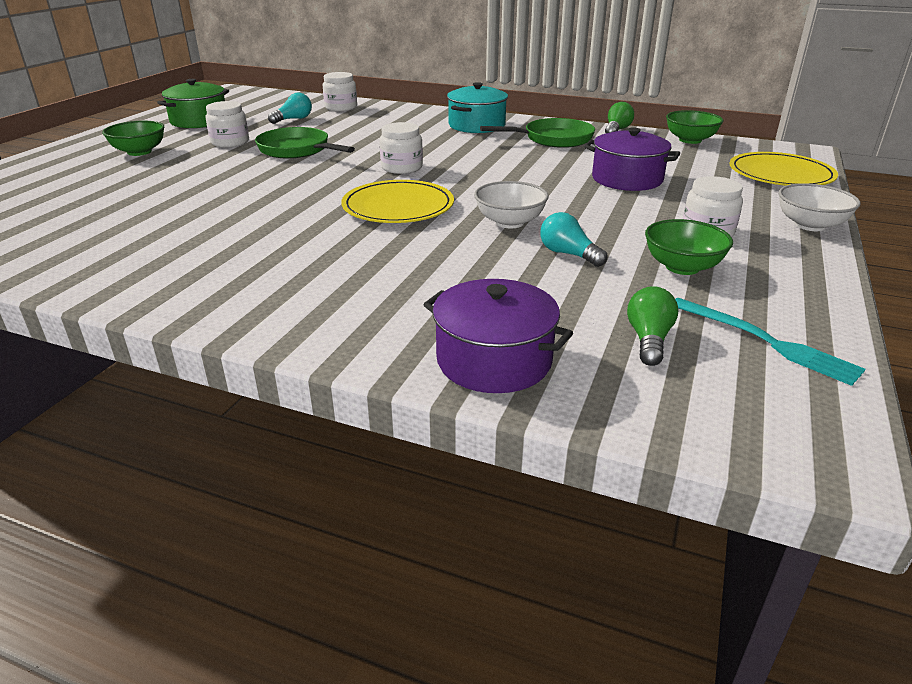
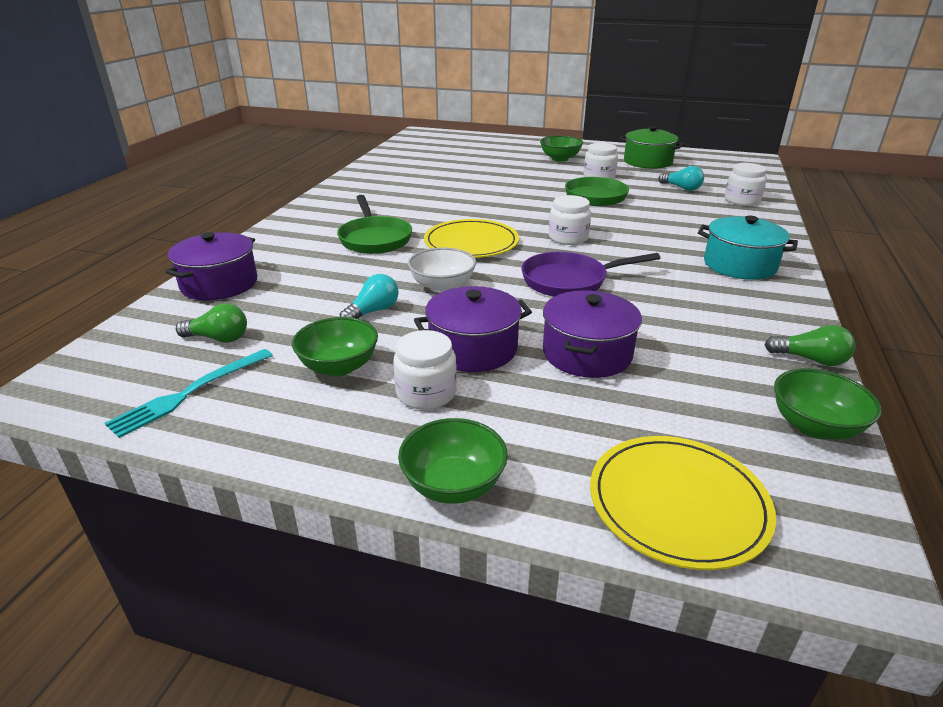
camera: 85 degrees right, 0 degrees up
green pan [480,118,595,148] -> green pan moved to [337,195,412,254]
white bowl [779,183,860,231] -> green bowl [398,418,508,504]
none -> purple pot [414,286,532,372]
none -> purple pan [521,252,660,297]

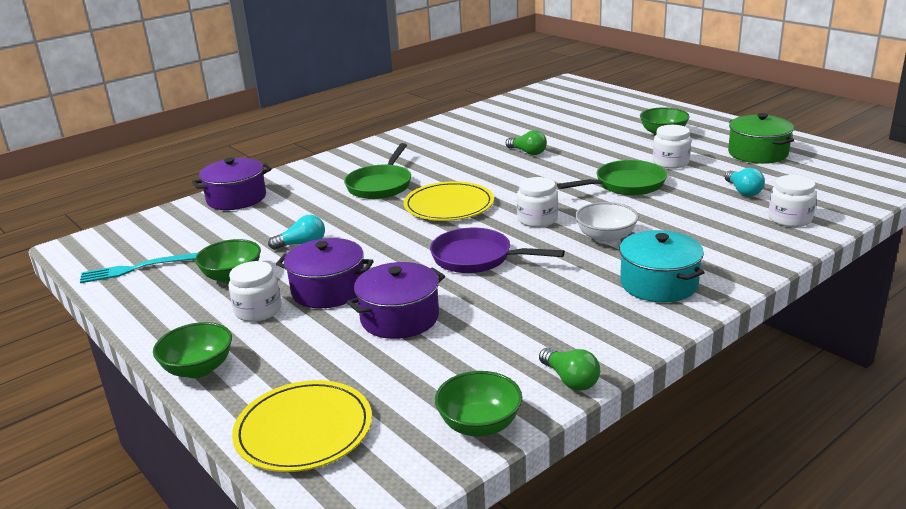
camera: 35 degrees right, 5 degrees down
green light bulb [176,303,247,343] -> green light bulb moved to [506,130,547,155]
white bowl [408,247,476,293] -> white bowl moved to [575,202,639,244]

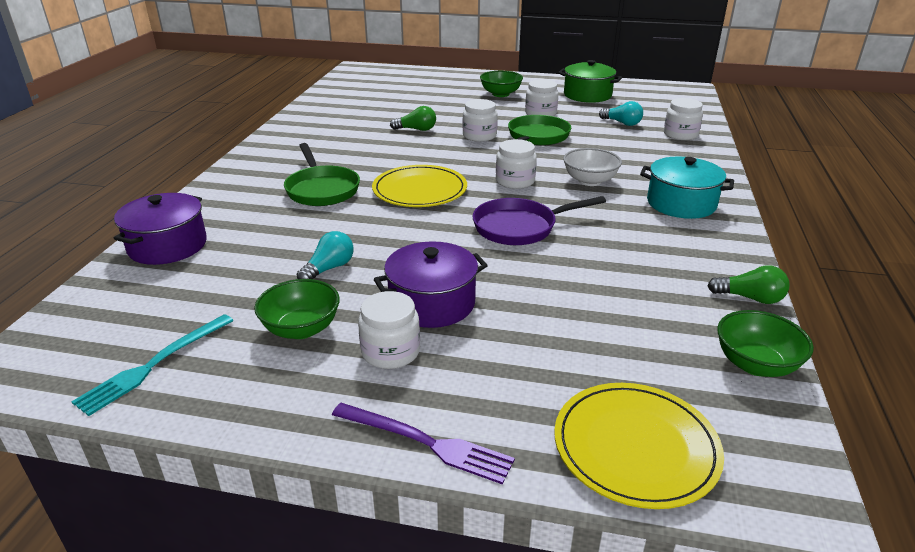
camera: 40 degrees left, 5 degrees up
green bowl [153,322,232,378] -> purple fork [332,403,515,484]
purple pot [347,262,445,339] -> none
none -> white jar [463,99,498,142]

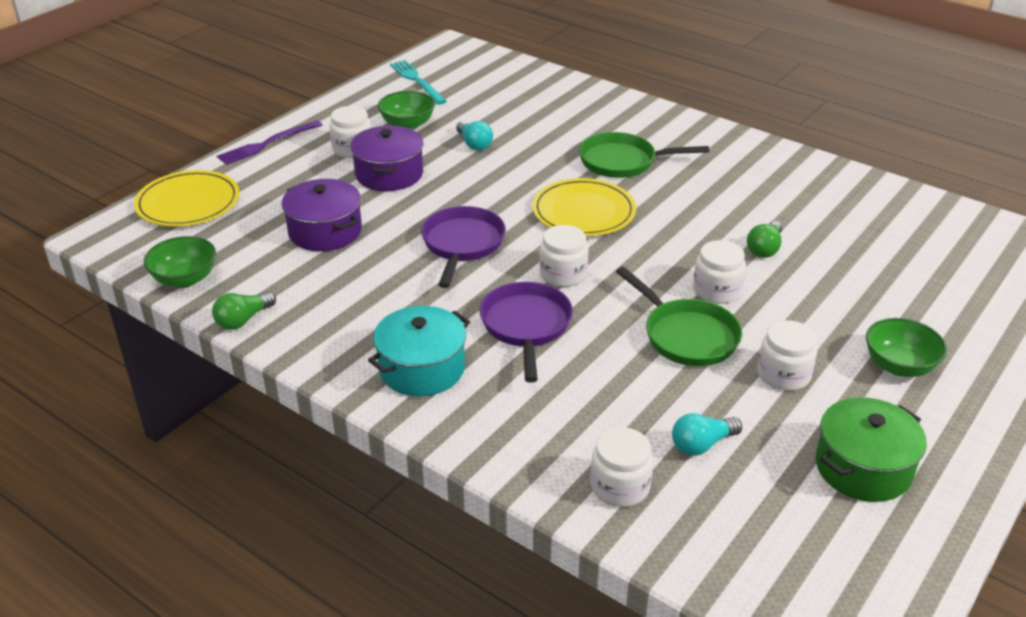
camera: 115 degrees right, 5 degrees up
purple pot [114,193,207,265] -> purple pot moved to [281,179,362,251]
white bowl [563,148,622,186] -> purple pan [480,282,573,383]

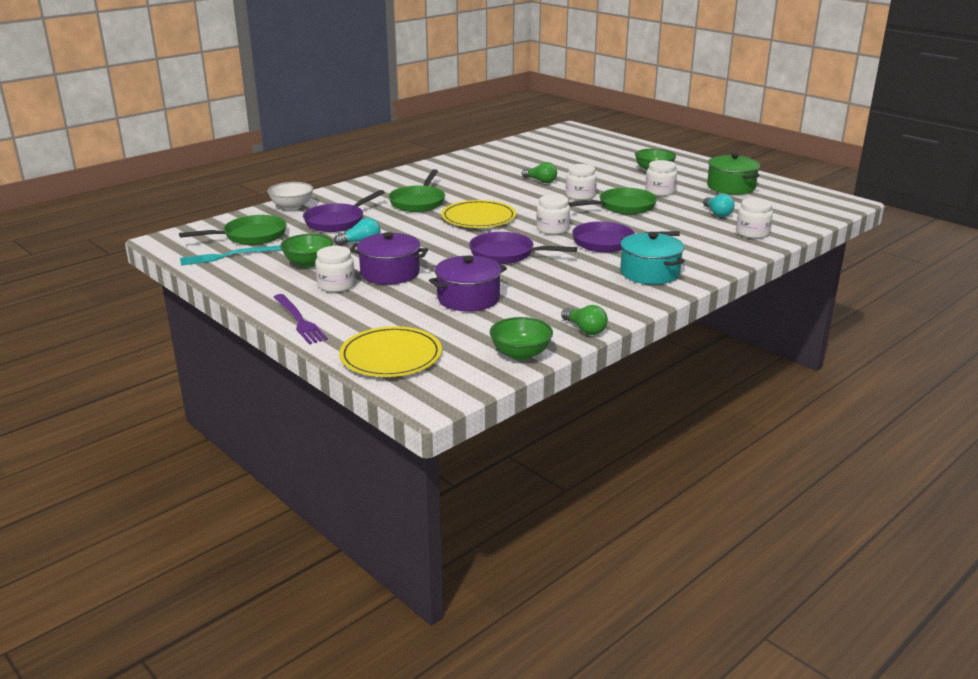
camera: 80 degrees left, 10 degrees down
none -> green pan [179,215,287,245]
none -> white bowl [267,182,313,210]
none -> purple pan [303,190,385,232]

